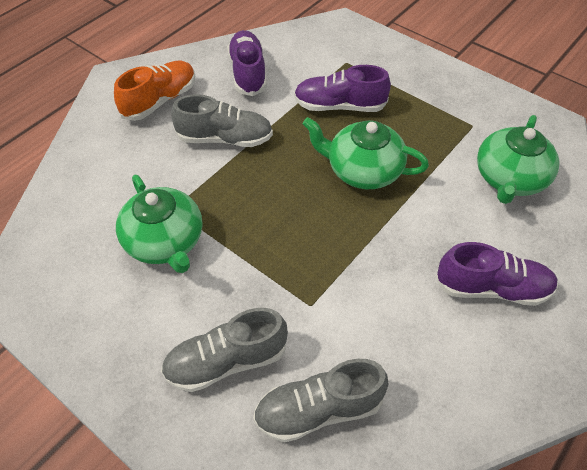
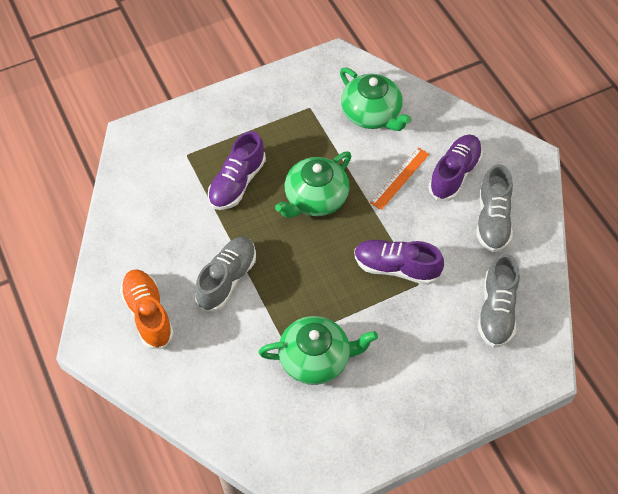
camera: 65 degrees left, 5 degrees up
grey shoe [161,308,288,392] -> grey shoe moved to [476,164,513,252]
purple shoe [227,30,267,96] -> purple shoe moved to [354,240,444,285]
none -> orange ruler [370,148,429,210]

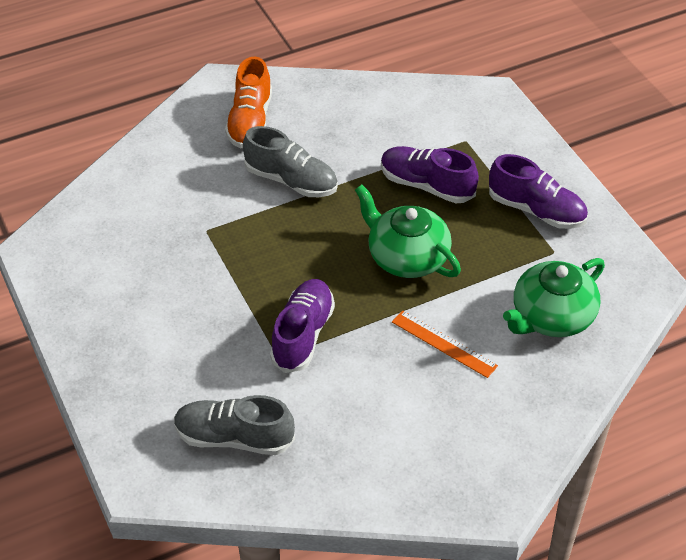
camera: 90 degrees right, 10 degrees down
orange shoe [120,269,174,349] -> orange shoe turned 120 degrees clockwise [225,57,272,148]
green teapot [258,316,378,385] -> none
purple shoe [428,134,483,201] -> purple shoe moved to [489,154,588,229]
grey shoe [476,164,513,252] -> none

